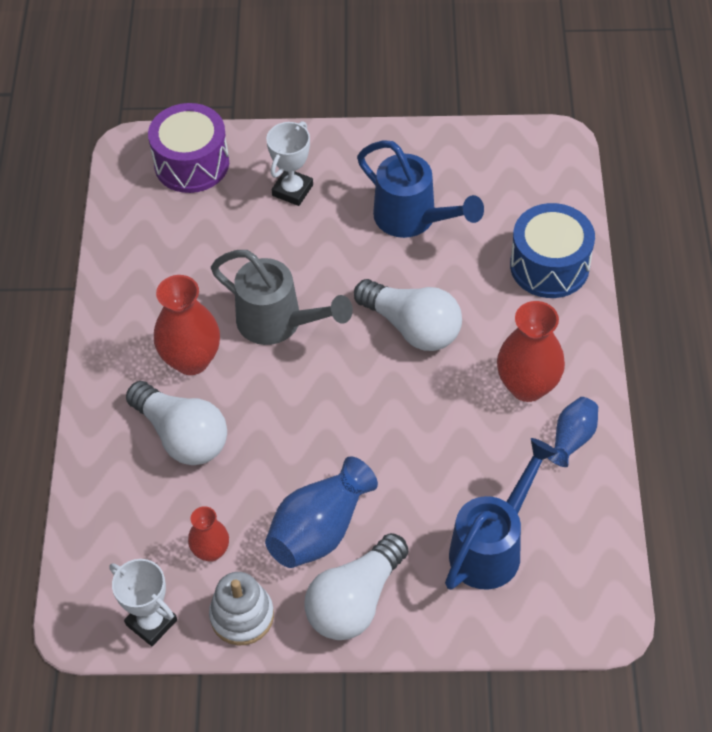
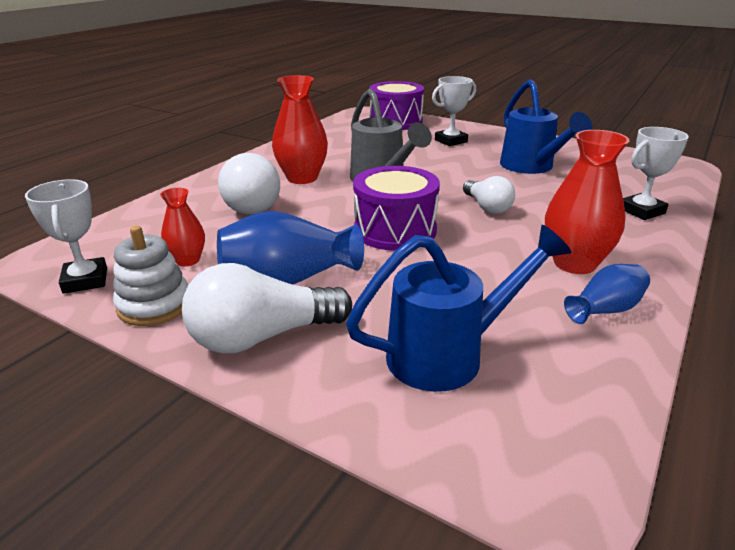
camera: 30 degrees right, 25 degrees down
white light bulb [354,279,462,351] -> white light bulb [463,176,515,214], size x0.62
blue drum [510,203,595,298] -> white trophy [623,127,689,220]
none -> purple drum [353,166,440,251]

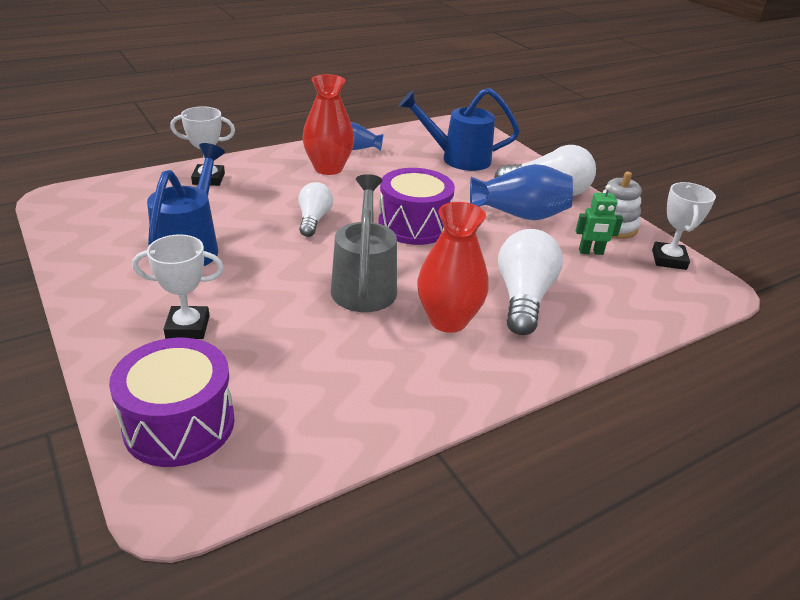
camera: 155 degrees left, 5 degrees up
red vase [160,188,205,266] -> green robot [576,184,623,255]

